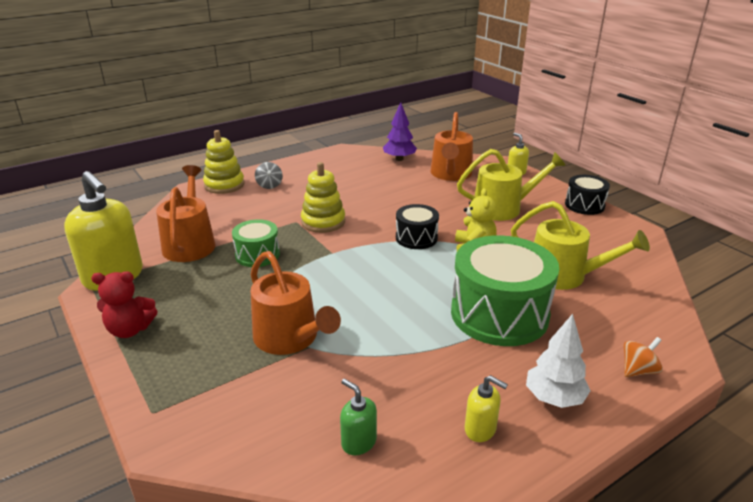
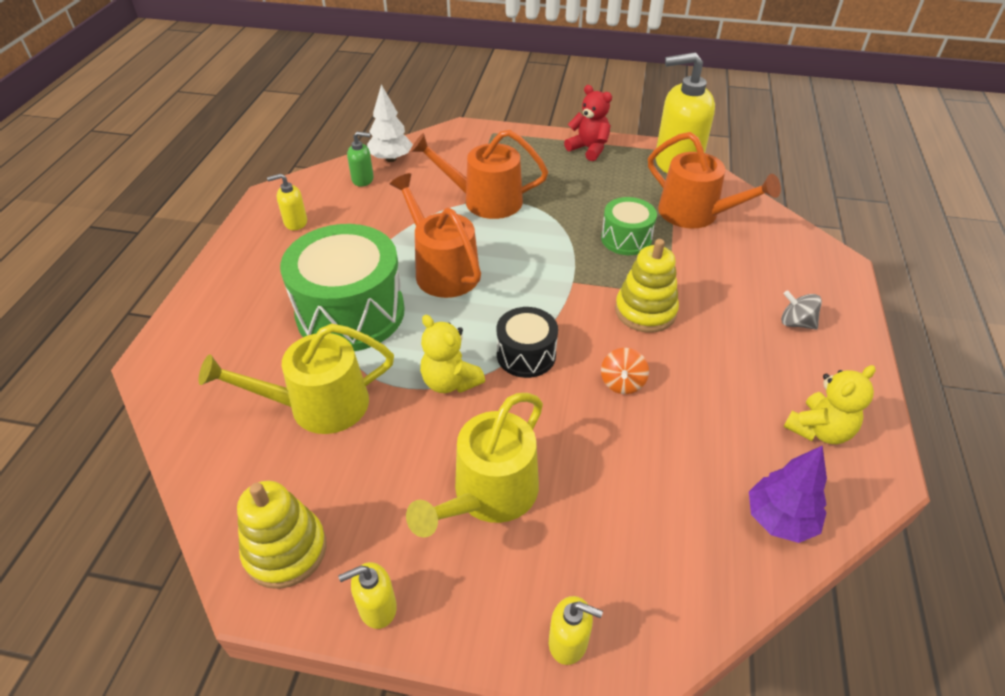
camera: 135 degrees right, 15 degrees up
red teddy bear [91,271,157,338] -> red teddy bear turned 90 degrees clockwise [564,85,612,161]
yellow stacking toy [203,130,244,194] -> yellow stacking toy moved to [237,481,326,589]
orange watering can [431,112,473,181] -> orange watering can moved to [390,173,481,298]
white tree [526,314,591,408] -> white tree moved to [367,84,413,162]
black drum [565,175,610,215] -> yellow soap dispenser [338,562,397,629]
orange spinning top [624,337,663,377] -> orange spinning top moved to [601,348,649,394]
none -> yellow teddy bear [784,365,876,444]

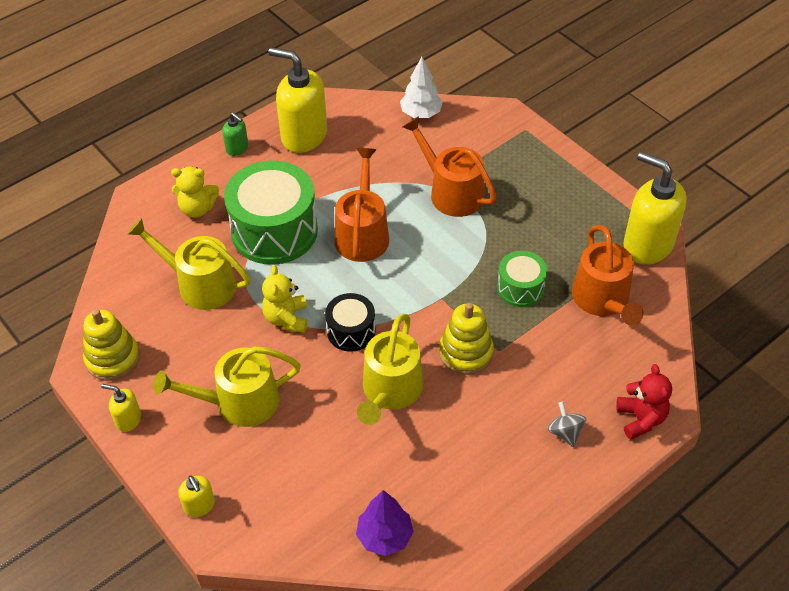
camera: 40 degrees right, 5 degrees up
yellow soap dispenser [267,174,307,230] -> yellow soap dispenser [268,47,327,153], size x2.17
green soap dispenser [347,131,374,187] -> green soap dispenser moved to [222,112,248,156]
red teddy bear [564,85,612,161] -> red teddy bear moved to [616,364,672,440]
orange spinning top [601,348,649,394] -> yellow watering can [357,314,423,425]
yellow teddy bear [784,365,876,444] -> yellow teddy bear moved to [171,166,219,218]

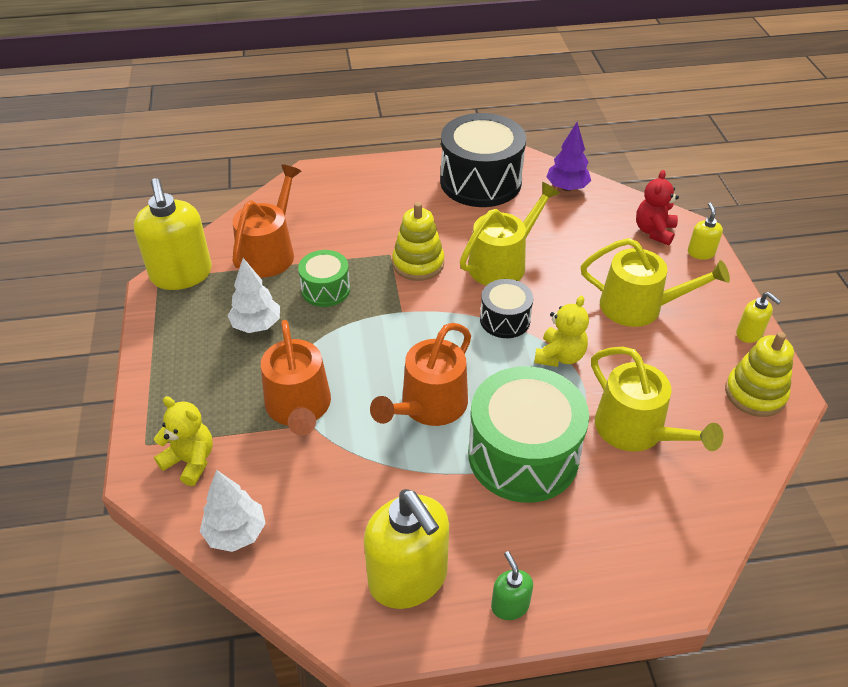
camera: 150 degrees left, 5 degrees down
yellow teddy bear [171,166,219,218] -> yellow teddy bear moved to [154,396,213,486]
grey spinning top [548,402,586,447] -> none
red teddy bear [616,364,672,440] -> red teddy bear moved to [636,170,679,245]
none -> white tree [228,258,280,333]
none -> black drum [440,113,526,207]

